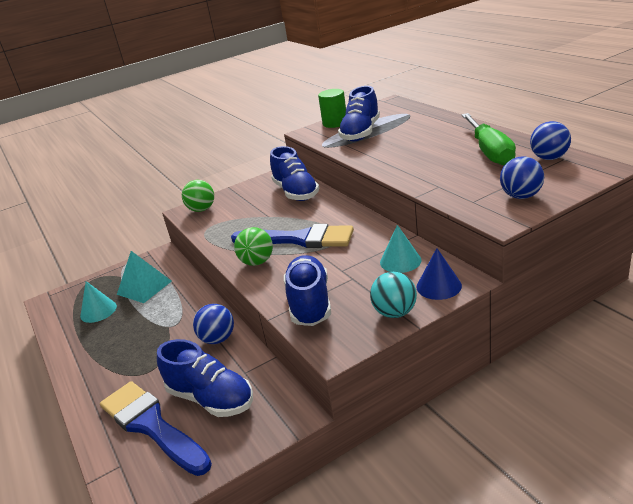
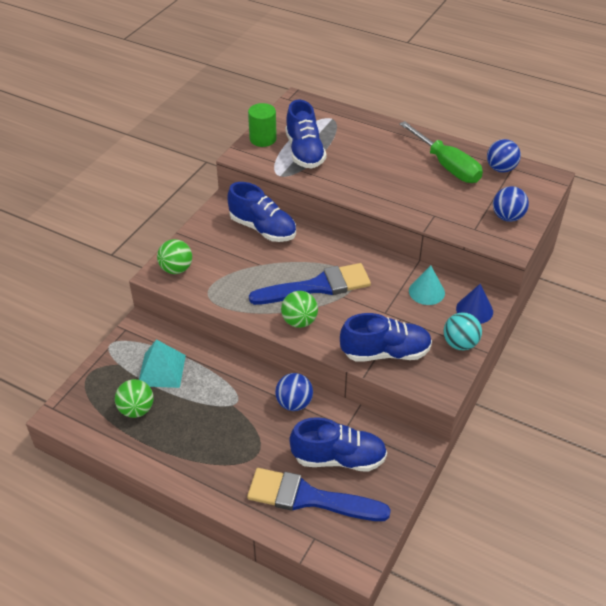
camera: 35 degrees left, 15 degrees up
turquoise cone [80,281,117,323] -> green ball [115,379,154,418]
blue shoe [284,255,331,326] -> blue shoe turned 120 degrees clockwise [340,313,432,362]

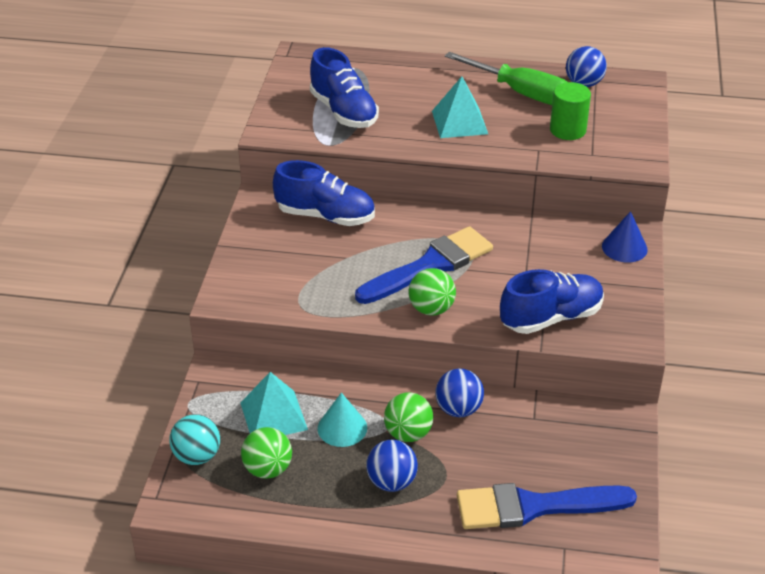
camera: 20 degrees left, 5 degrees down
green ball [157,239,192,274] -> green ball moved to [384,392,433,442]
green cylinder [248,103,277,147] -> green cylinder moved to [550,82,591,140]
blue shoe [289,417,387,472] -> none
turquoise cone [409,265,445,305] -> turquoise cone moved to [318,393,367,447]
turquoise ball [443,312,482,350] -> turquoise ball moved to [169,414,220,465]
blue ball [493,186,529,222] -> blue ball moved to [366,440,418,492]
none -> turquoise pyramid [432,76,488,138]

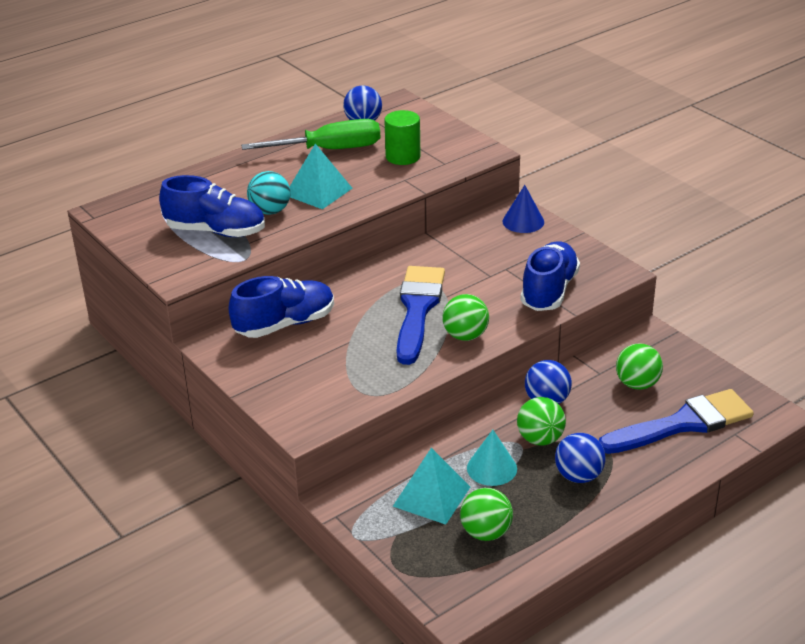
camera: 45 degrees left, 5 degrees down
turquoise ball [169,414,220,465] -> turquoise ball moved to [247,171,290,215]
blue brush [457,483,637,529] -> blue brush turned 150 degrees counterclockwise [599,389,754,454]
none -> green ball [616,343,663,390]

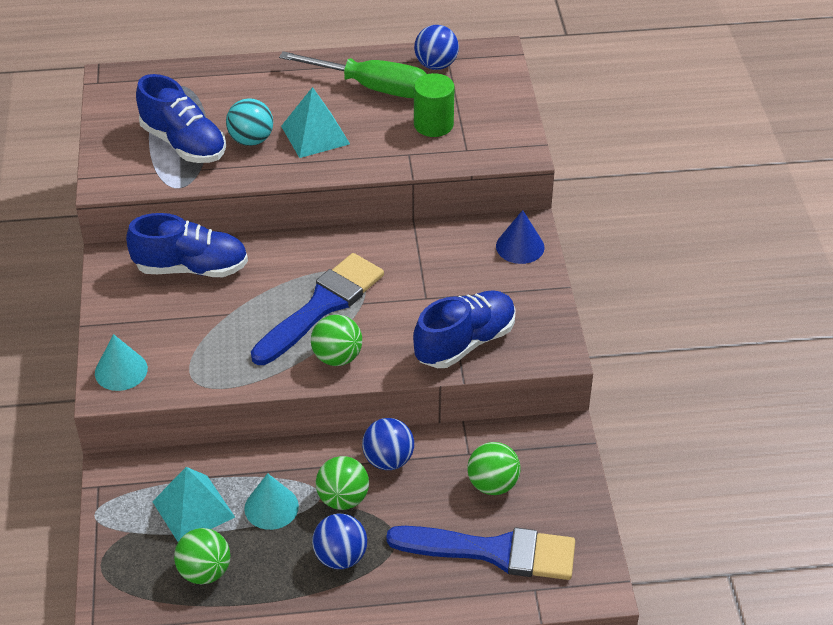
camera: 30 degrees right, 10 degrees up
none -> turquoise cone [95,334,148,391]

